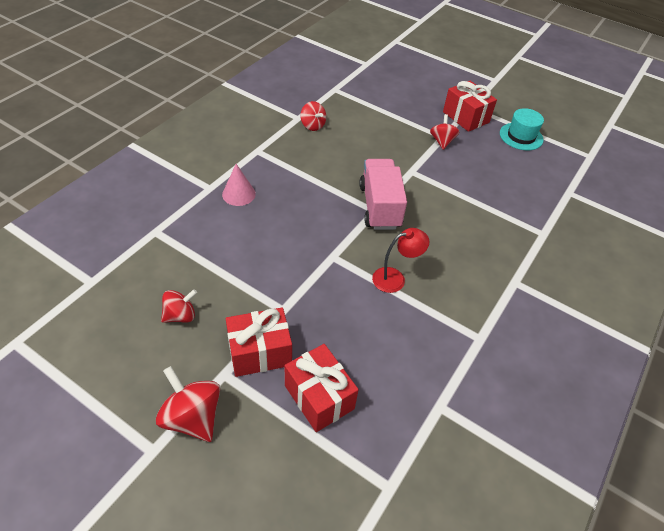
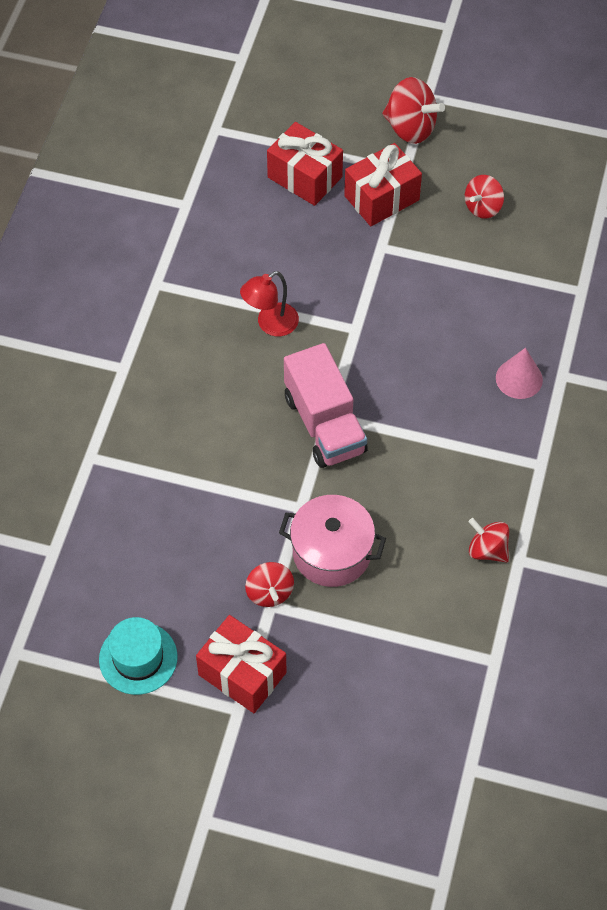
camera: 165 degrees right, 10 degrees up
none -> pink pot [279,495,386,587]

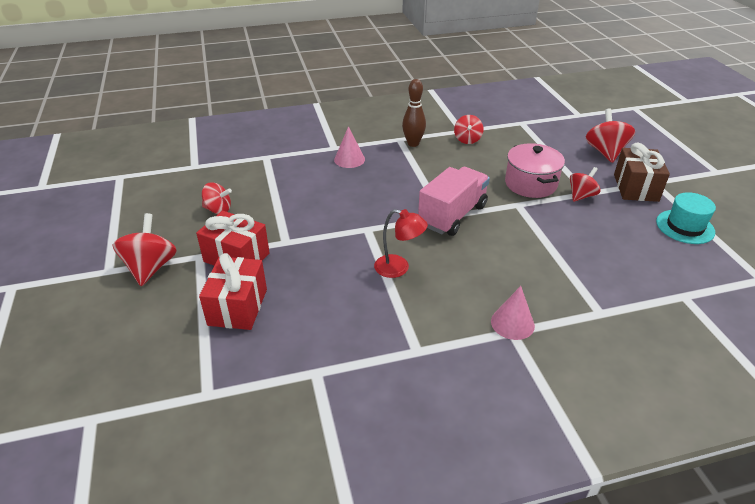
camera: 120 degrees left, 20 degrees down
red gift [196,615,287,713] -> brown gift [614,143,670,202]
none -> brown bowling pin [402,79,426,147]
none -> pink cone [491,286,535,340]
none -> red spinning top [586,108,635,163]

